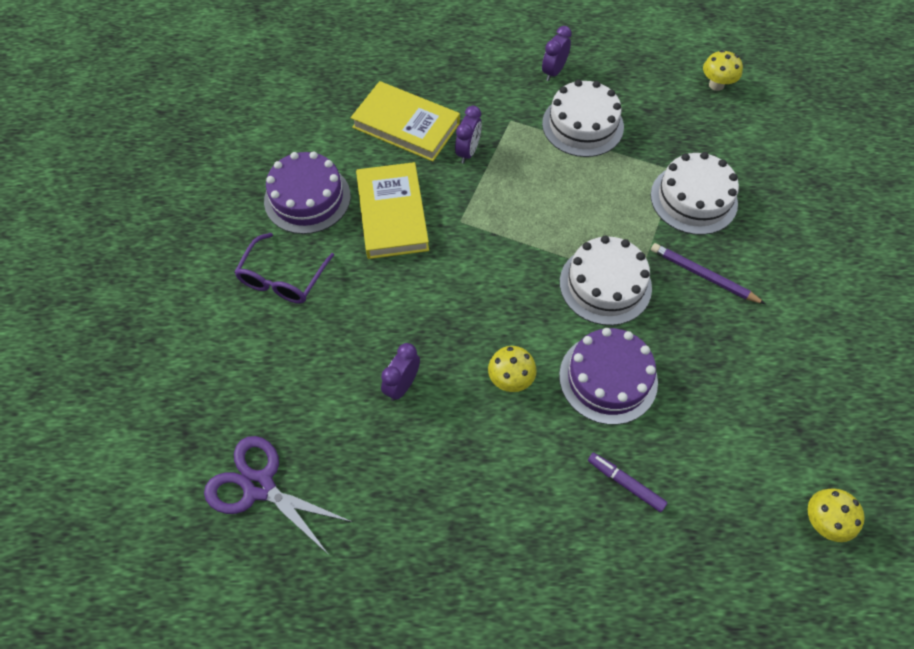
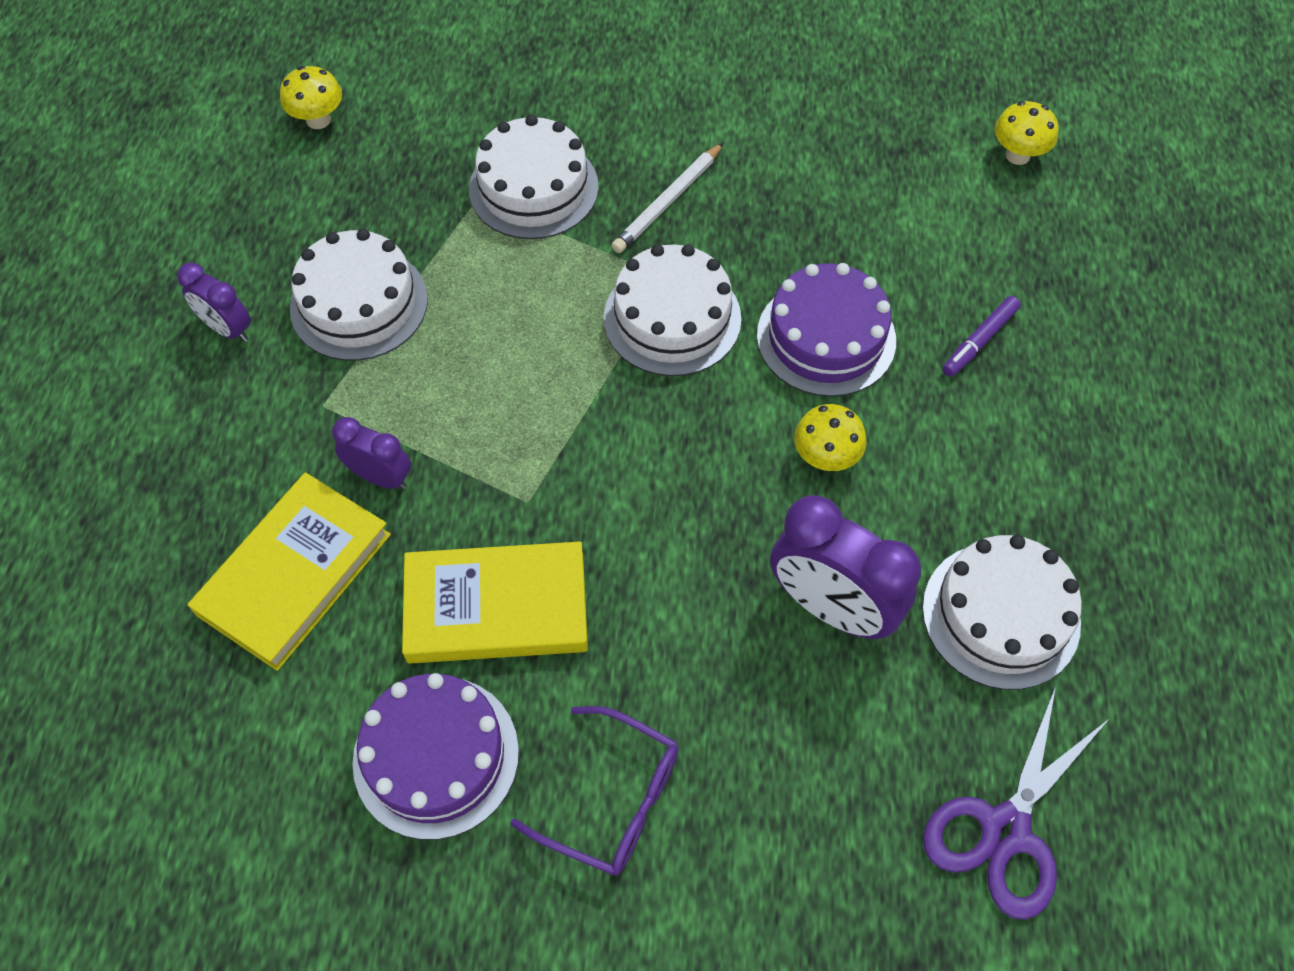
camera: 85 degrees left, 0 degrees up
purple clock [381,343,420,401] -> purple clock [770,495,921,639], size x1.79
purple pencil [651,243,765,304] -> white pencil [611,142,724,253]
none -> white cake [923,535,1082,690]

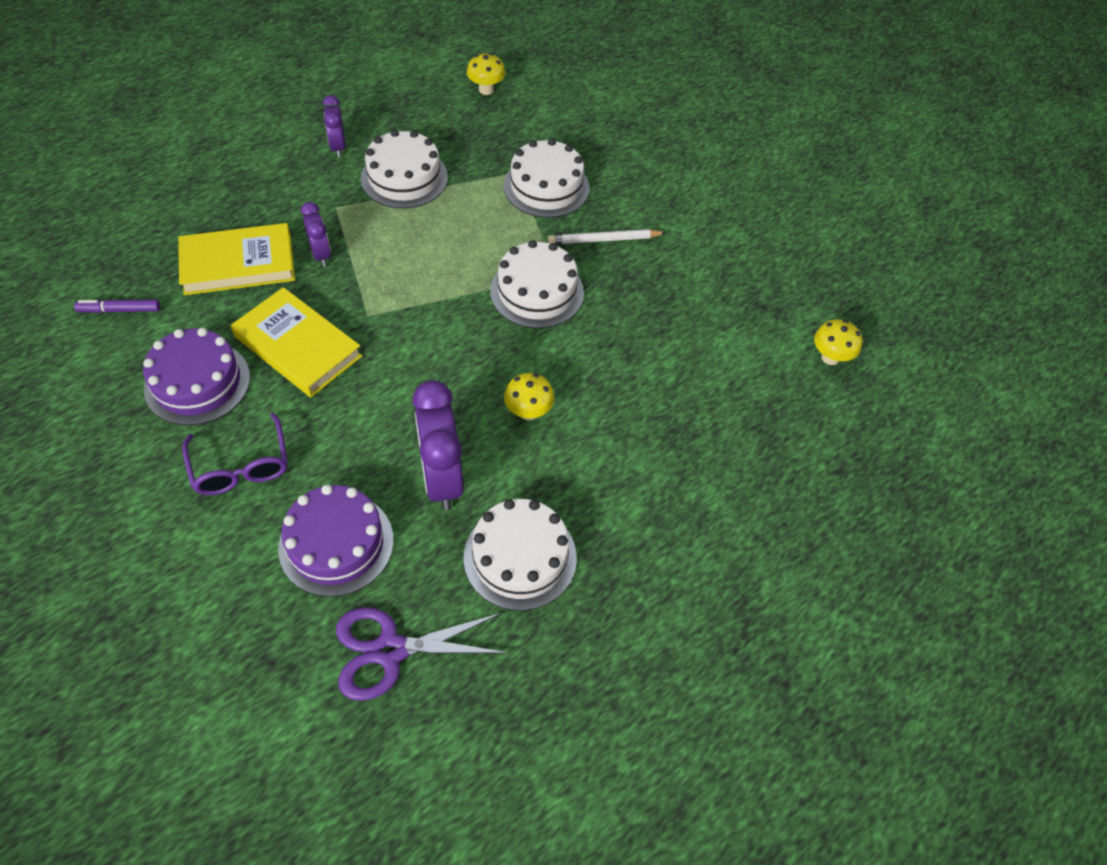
camera: 40 degrees right, 5 degrees down
purple cake [757,263,896,397] -> purple cake moved to [278,485,394,597]
purple marker [942,296,1021,377] -> purple marker moved to [74,299,160,313]

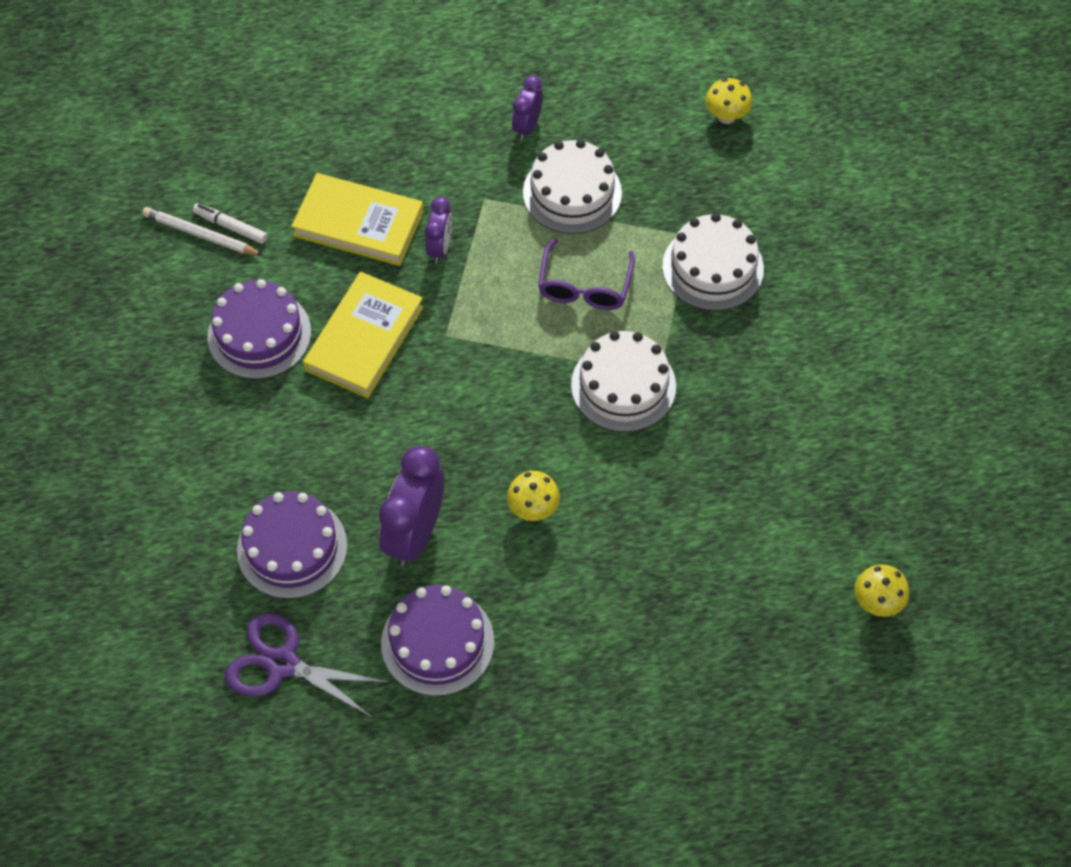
camera: 35 degrees right, 5 degrees up
purple marker [74,299,160,313] -> white marker [193,203,268,244]
purple glasses [182,413,287,495] -> purple glasses moved to [538,238,635,310]
yellow book [231,287,362,397] -> yellow book turned 45 degrees clockwise [303,272,424,398]
white cake [463,499,577,611] -> purple cake [381,585,494,696]
white pencil [548,229,667,244] -> white pencil moved to [142,207,263,256]

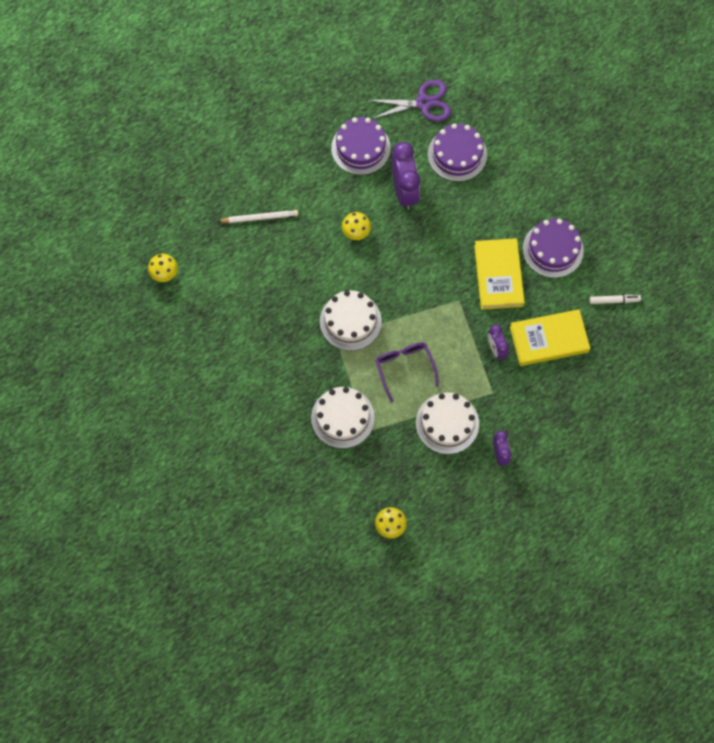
camera: 150 degrees right, 10 degrees up
white pencil [142,207,263,256] -> white pencil moved to [217,210,298,223]

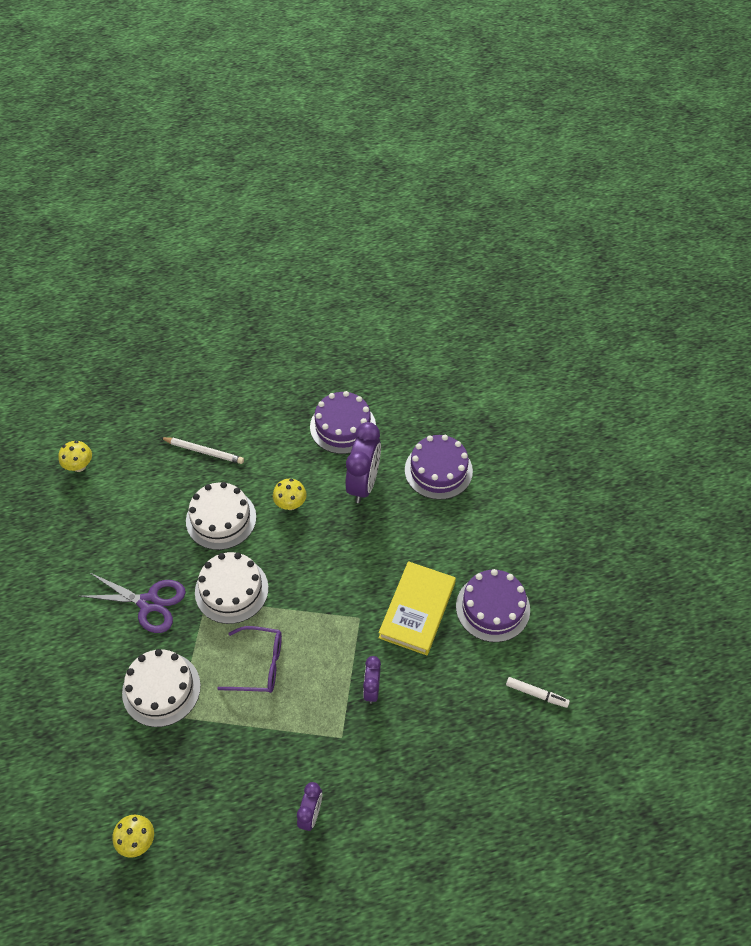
camera: 25 degrees right, 15 degrees down
purple scissors [367,80,451,121] -> purple scissors moved to [79,572,186,633]
purple glasses [376,342,439,402] -> purple glasses turned 90 degrees clockwise [217,626,282,693]
white cake [416,392,479,454] -> white cake moved to [186,482,256,550]
yellow book [510,309,590,366] -> none

